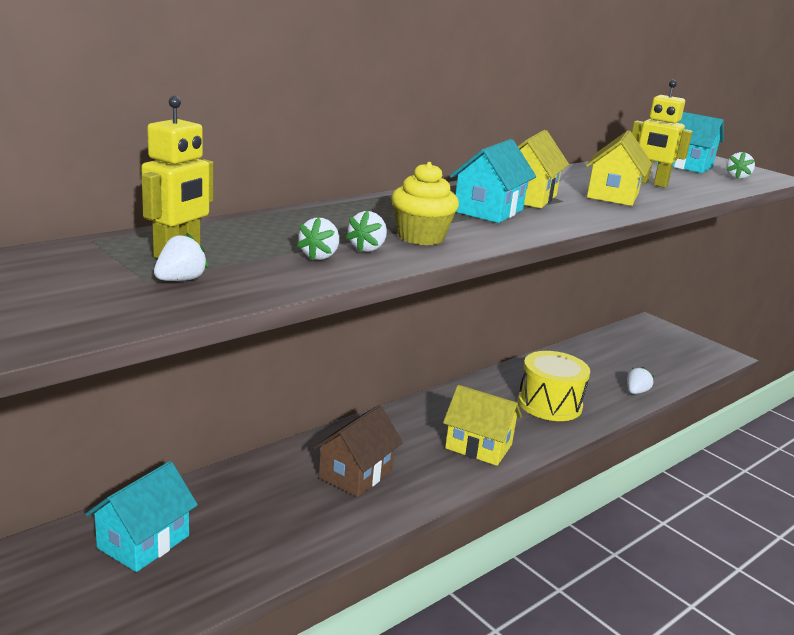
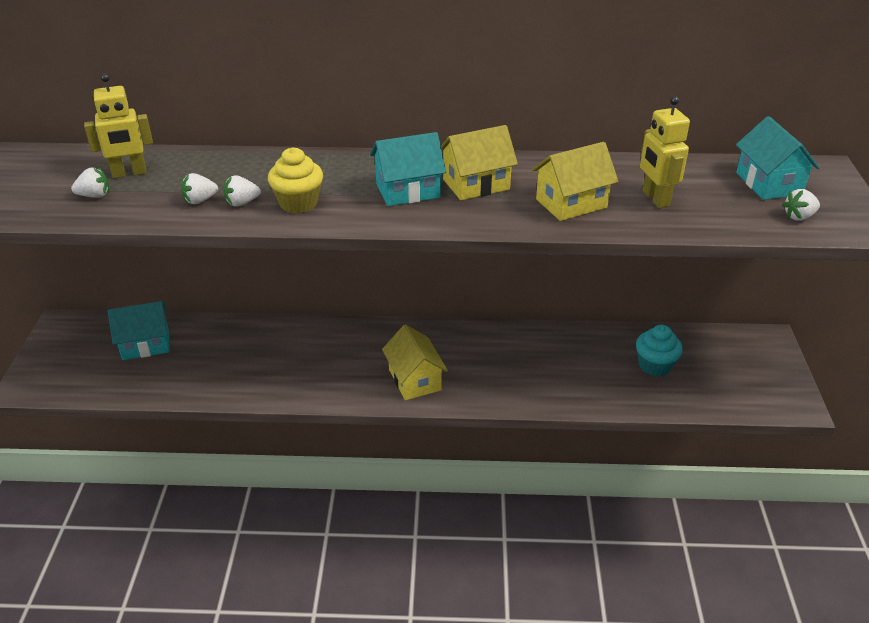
camera: 45 degrees right, 15 degrees up
brown house [313,405,403,497] -> none
yellow drum [518,351,590,421] -> none
white strawberry [627,367,654,394] -> none
none -> turquoise cupcake [636,325,683,377]

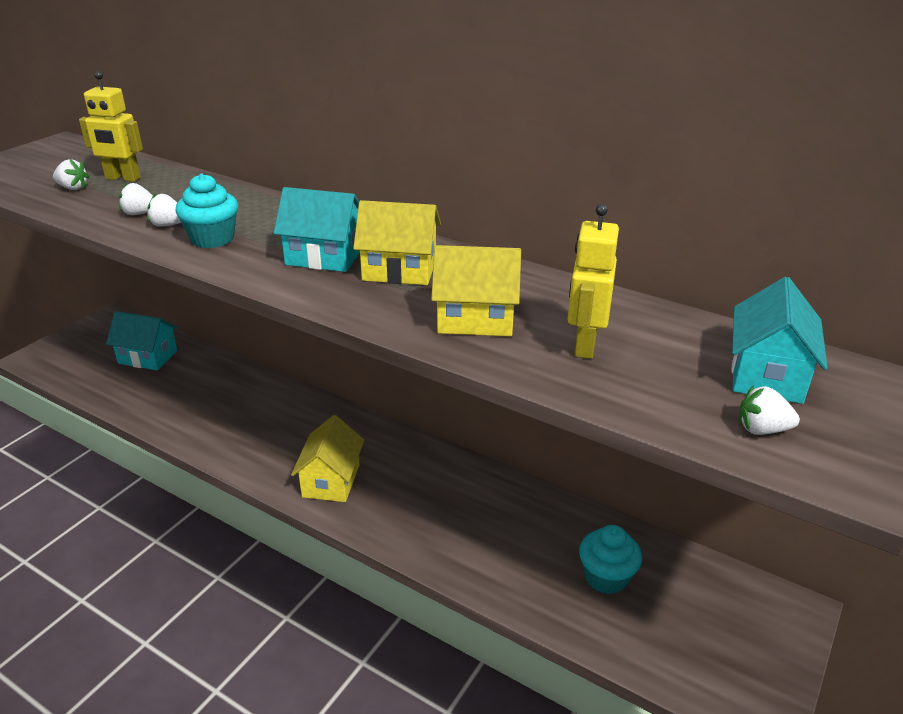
camera: 30 degrees right, 5 degrees down
yellow cupcake [268,147,323,214] -> turquoise cupcake [176,173,238,248]

